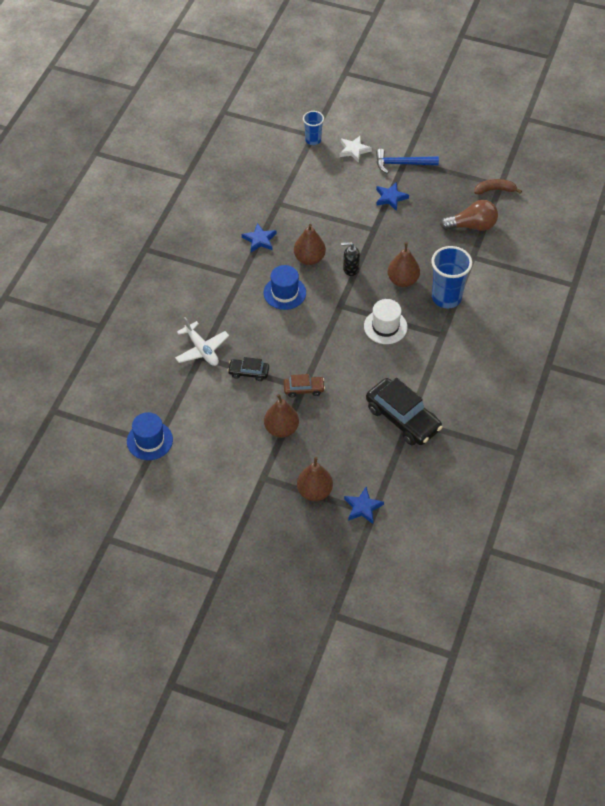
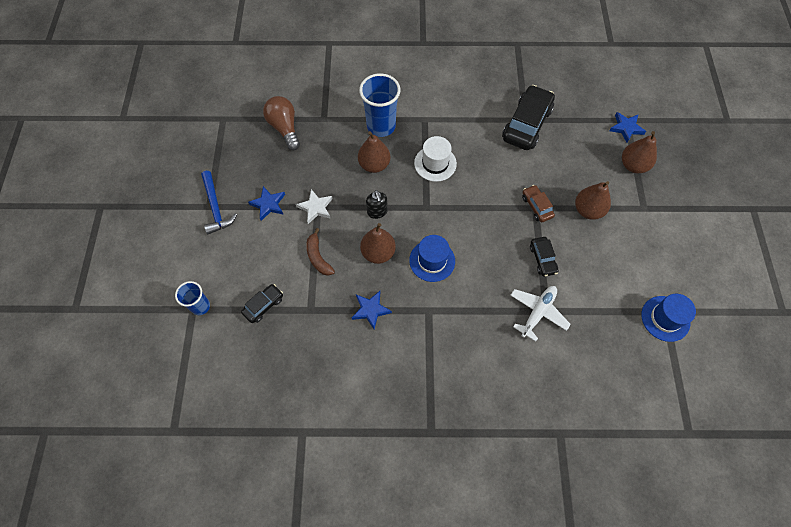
camera: 110 degrees left, 10 degrees up
white star [339,135,372,163] -> white star moved to [296,189,333,224]
brown banana [474,179,522,194] -> brown banana moved to [306,228,335,276]
none -> black car [241,284,283,323]

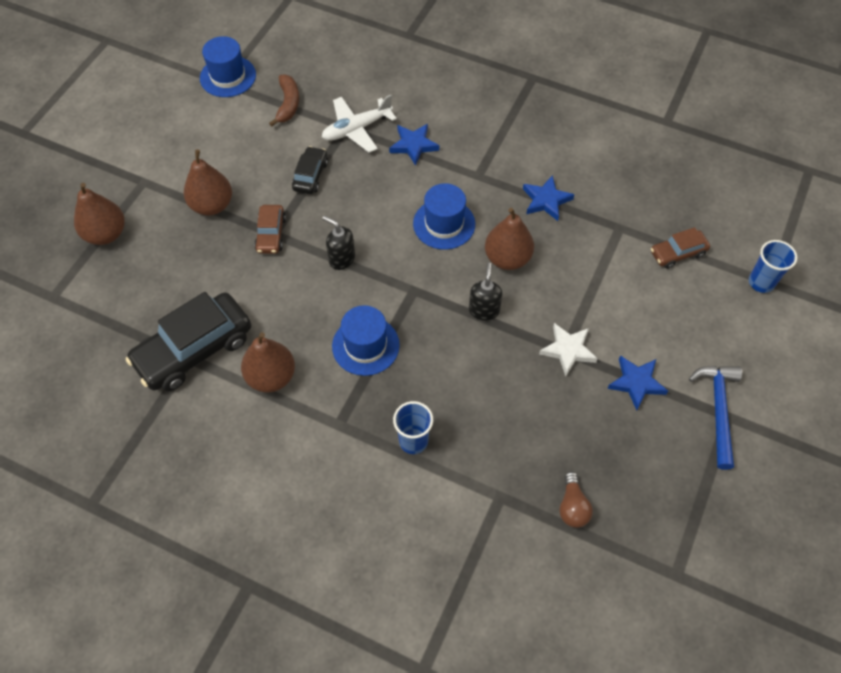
camera: 155 degrees left, 5 degrees down
black car [241,284,283,323] -> brown car [651,227,710,269]
brown light bulb [263,96,300,150] -> brown light bulb [559,471,593,528], size x0.59
brown banana [306,228,335,276] -> brown banana moved to [269,74,299,127]
brown pear [358,131,390,173] -> brown pear moved to [241,332,295,392]
blue cup [359,73,401,137] -> blue cup [393,401,433,454], size x0.58
white hat [414,136,457,182] -> blue hat [332,305,400,376]
blue star [609,112,646,142] -> blue star moved to [389,124,439,166]
none -> black soap dispenser [322,216,355,270]

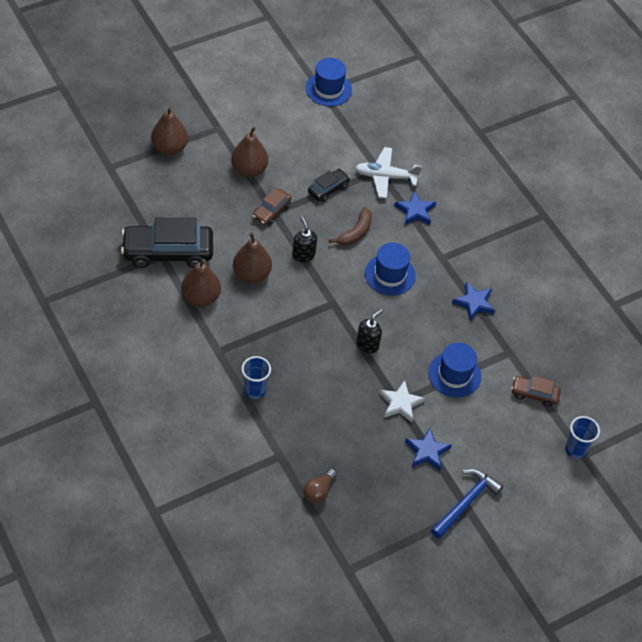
camera: 30 degrees right, 5 degrees down
brown banana [269,74,299,127] -> brown banana moved to [329,207,372,245]
blue hat [332,305,400,376] -> blue hat moved to [428,342,481,398]
brown pear [485,208,534,270] -> brown pear moved to [233,232,272,283]

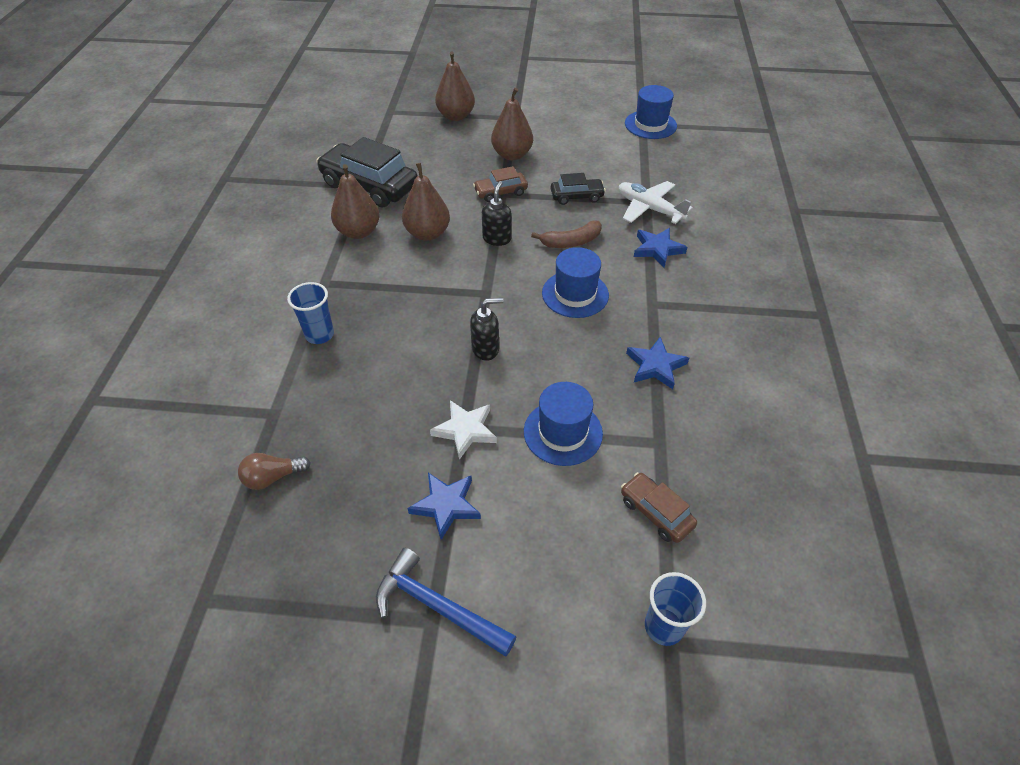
camera: 40 degrees right, 5 degrees down
blue hammer [431,469,503,539] -> blue hammer turned 135 degrees counterclockwise [376,548,517,656]

